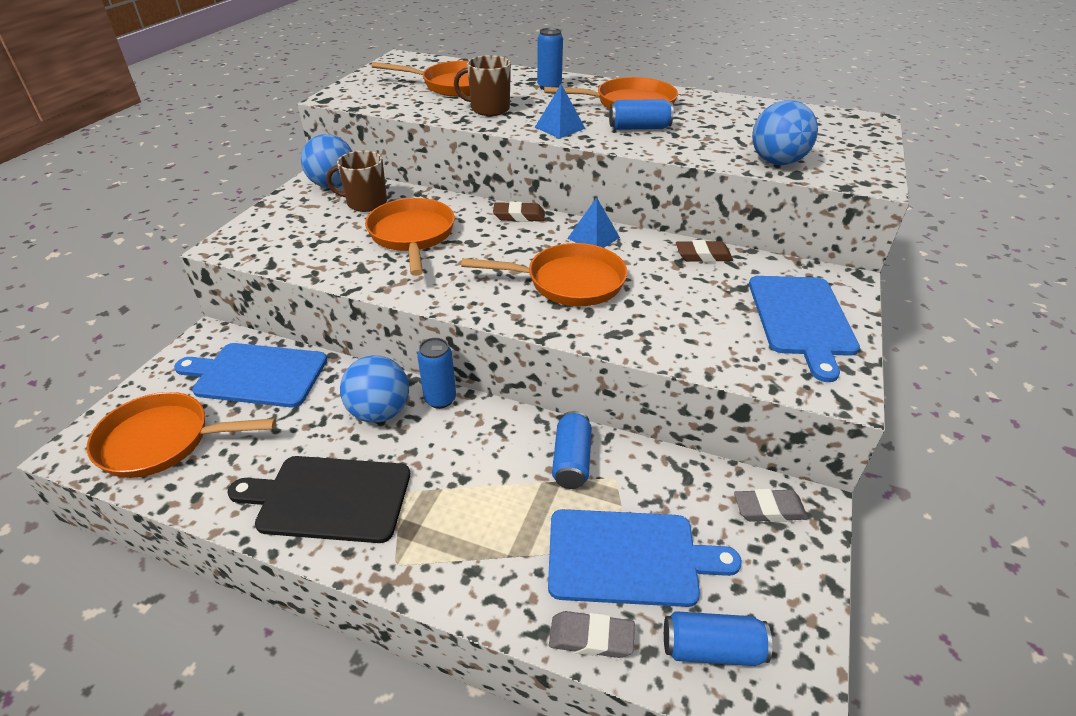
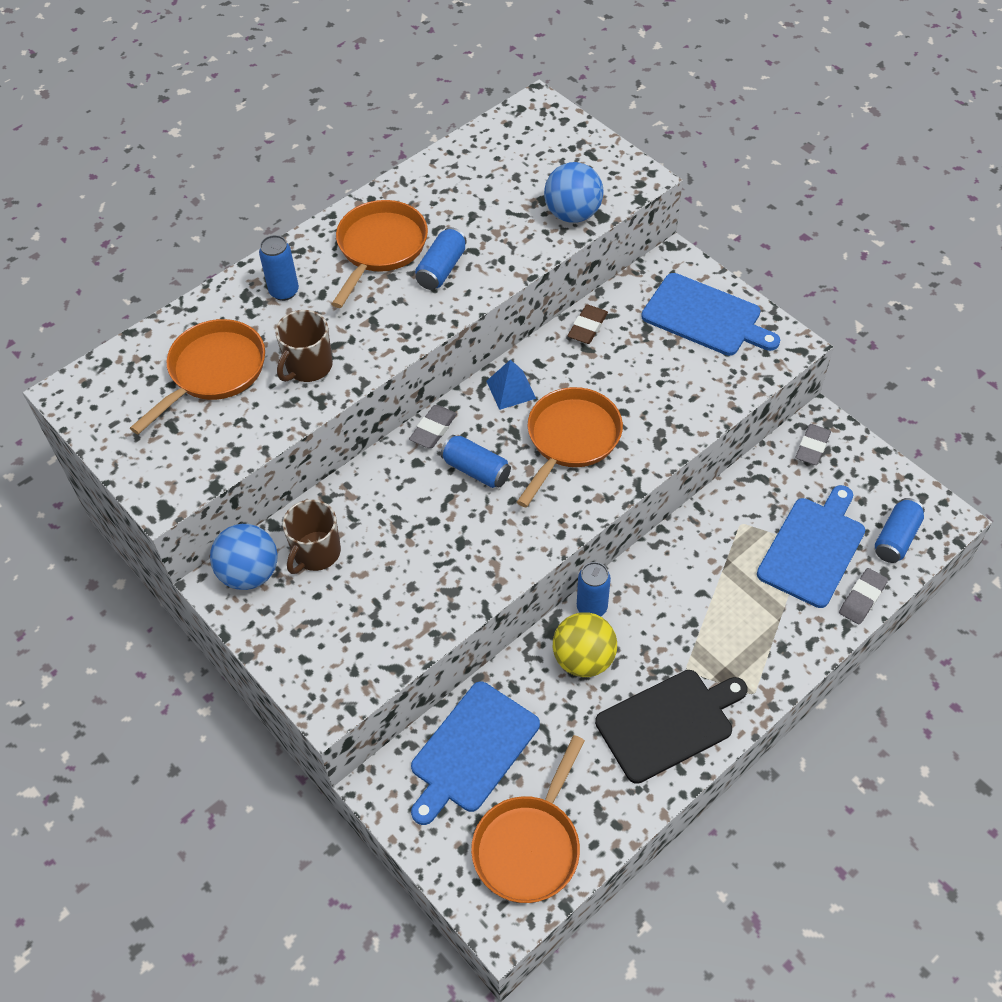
camera: 60 degrees left, 15 degrees up
black cutting board [227,456,410,543] -> black cutting board turned 150 degrees counterclockwise [595,670,748,784]
blue ball [340,355,409,423] -> yellow ball [553,612,617,677]
orange pan [365,198,455,276] -> none
brown eraser [493,202,545,222] -> grey eraser [409,405,457,448]
blue pyramid [534,84,585,138] -> none
blue can [552,411,592,489] -> blue can moved to [440,435,511,488]

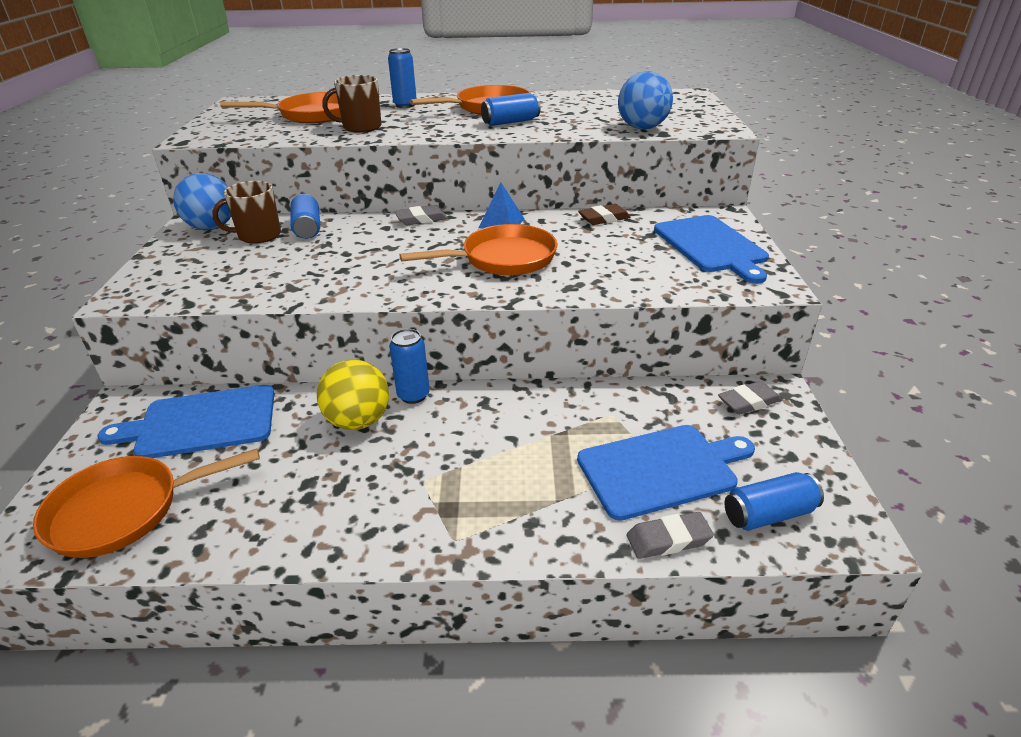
camera: 40 degrees right, 20 degrees down
blue can [440,435,511,488] -> blue can moved to [290,194,320,239]
black cutting board [595,670,748,784] -> none

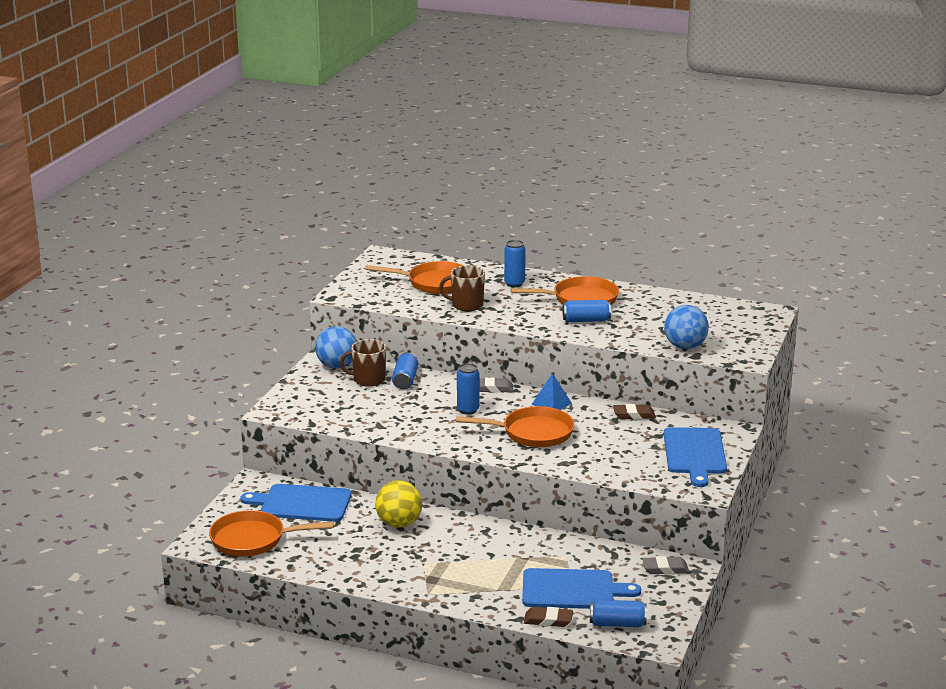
camera: 20 degrees right, 10 degrees down
blue can [389,329,430,404] -> blue can moved to [457,363,479,415]
grey eraser [627,512,714,559] -> brown eraser [524,607,573,627]

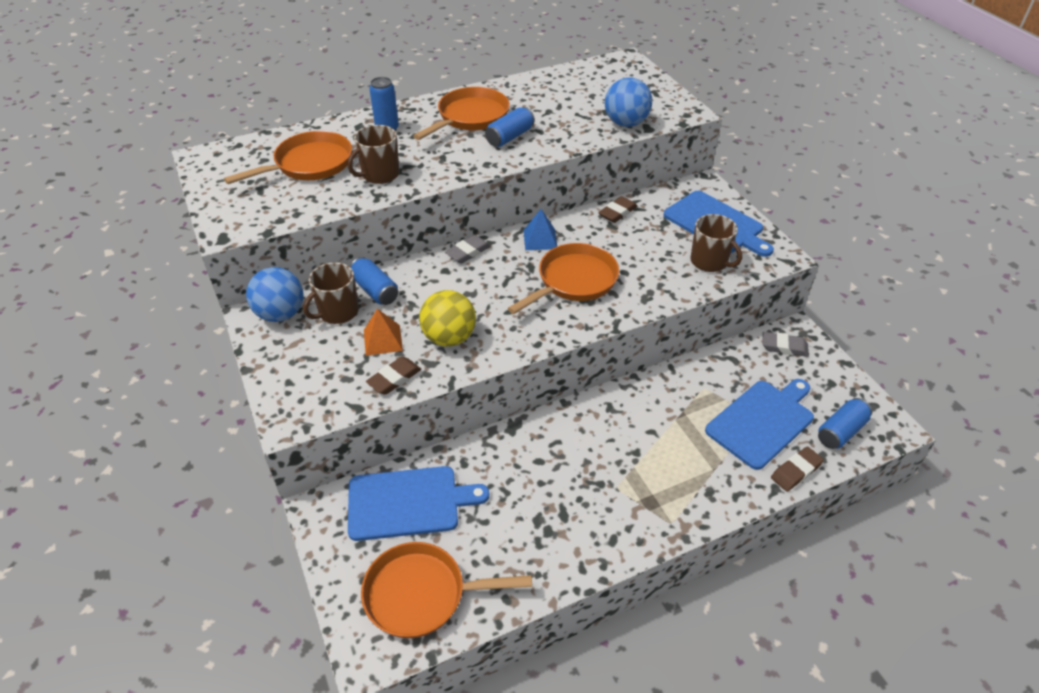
camera: 45 degrees left, 20 degrees up
orange pan [209,510,334,557] -> orange pan turned 45 degrees clockwise [361,542,532,638]
blue cutting board [240,484,351,522] -> blue cutting board turned 150 degrees counterclockwise [348,466,489,541]
yellow ball [375,480,422,528] -> yellow ball moved to [419,290,476,347]
blue can [457,363,479,415] -> none
grey eraser [642,556,689,575] -> grey eraser turned 60 degrees clockwise [762,332,809,357]
none -> orange pyramid [364,309,403,356]
none -> brown eraser [366,357,421,395]
none -> brown mug [690,214,742,272]

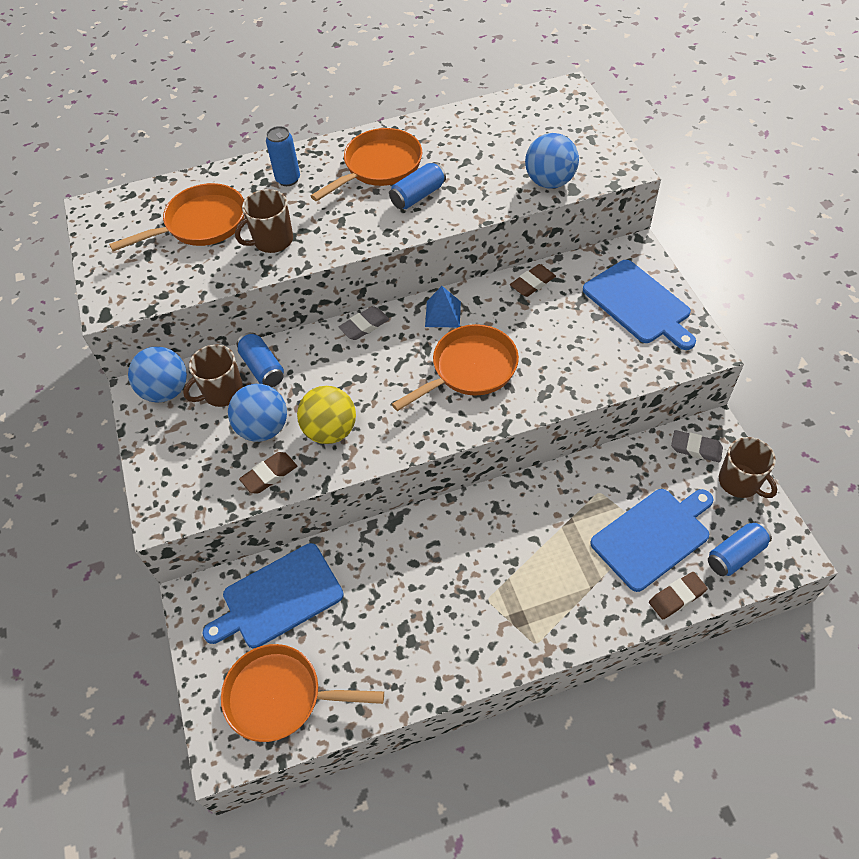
camera: 10 degrees right, 10 degrees up
blue cutting board [348,466,489,541] -> blue cutting board turned 150 degrees clockwise [203,543,344,649]
orange pyramid [364,309,403,356] -> blue ball [228,384,287,442]
brown mug [690,214,742,272] -> brown mug moved to [719,437,777,498]

